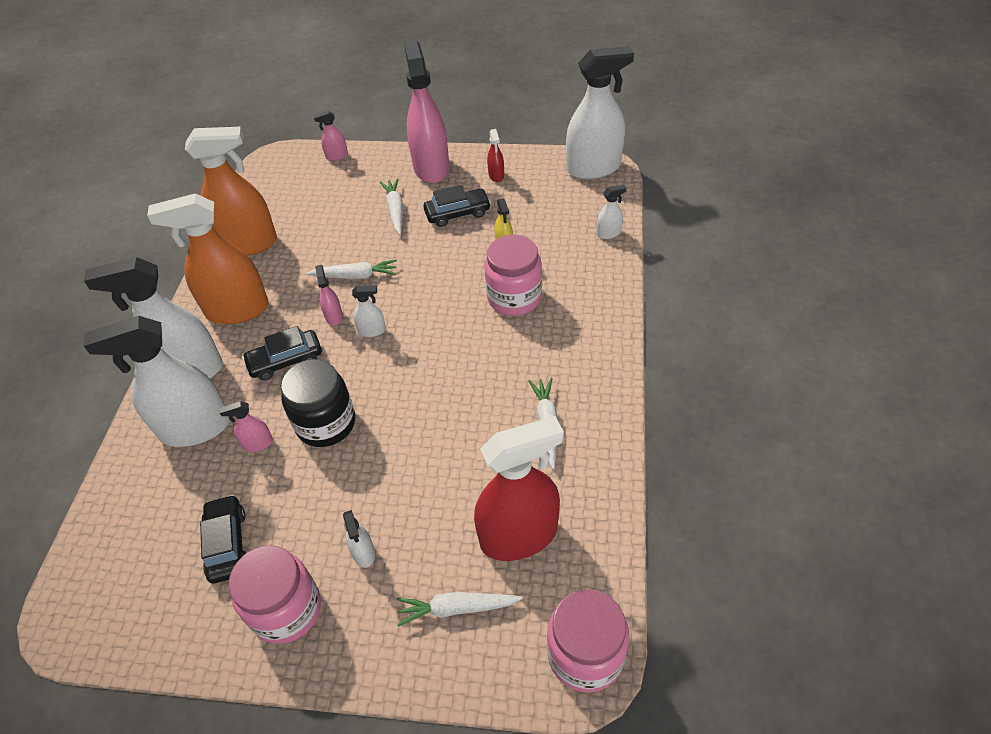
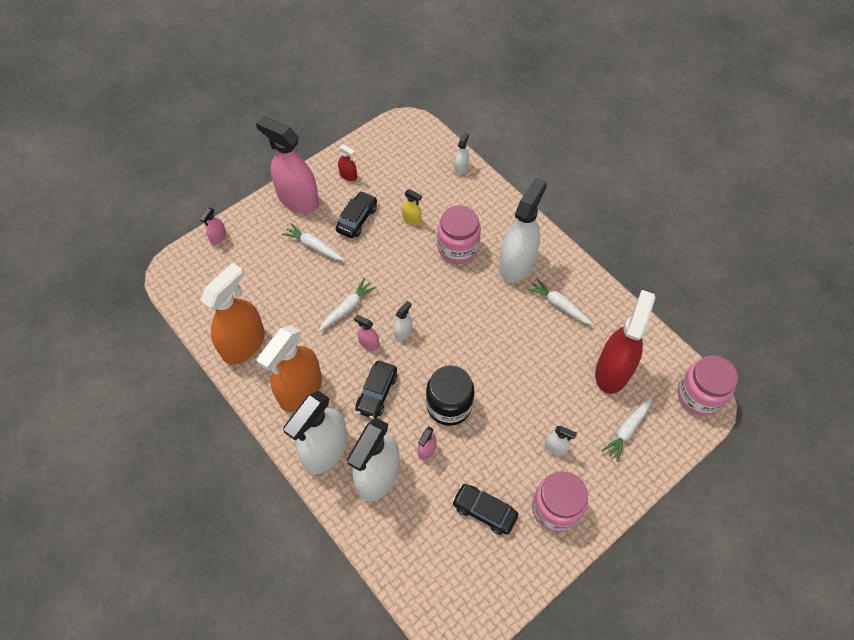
camera: 50 degrees left, 10 degrees up
white spray bottle [566,46,634,179] -> white spray bottle moved to [499,177,547,283]

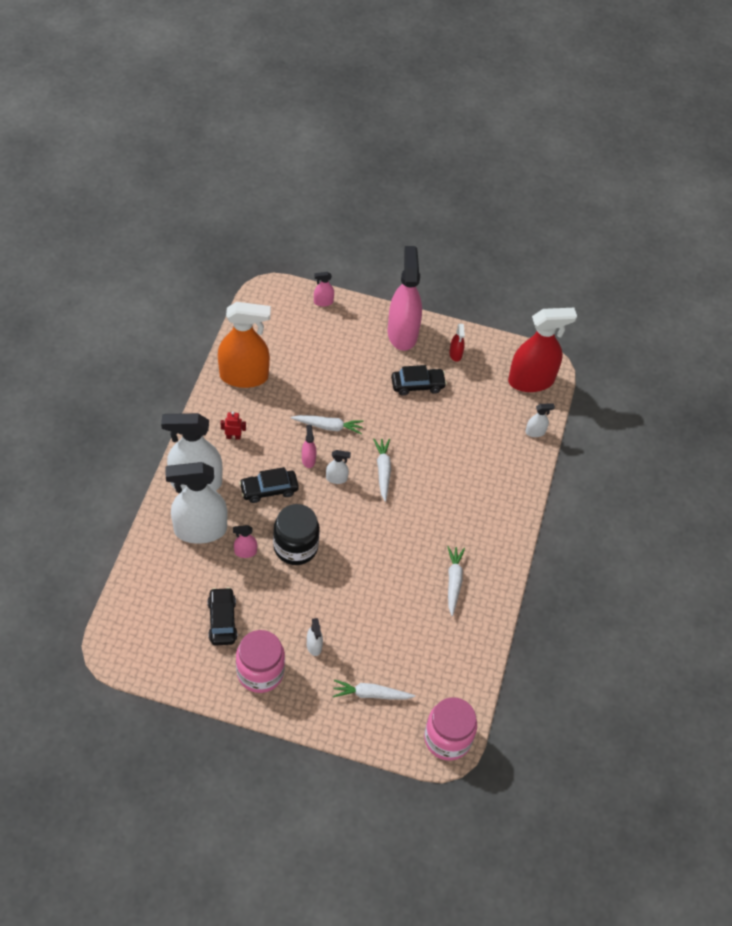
camera: 50 degrees right, 5 degrees down
orange spray bottle [257,325,322,412] -> red robot [221,411,246,440]
white carrot [282,223,345,261] -> white carrot moved to [373,439,391,502]
yellow spray bottle [402,189,422,225] -> none
pink jar [437,205,481,264] -> none
white spray bottle [499,177,547,283] -> none
red spray bottle [595,290,656,394] -> red spray bottle moved to [508,308,577,392]

